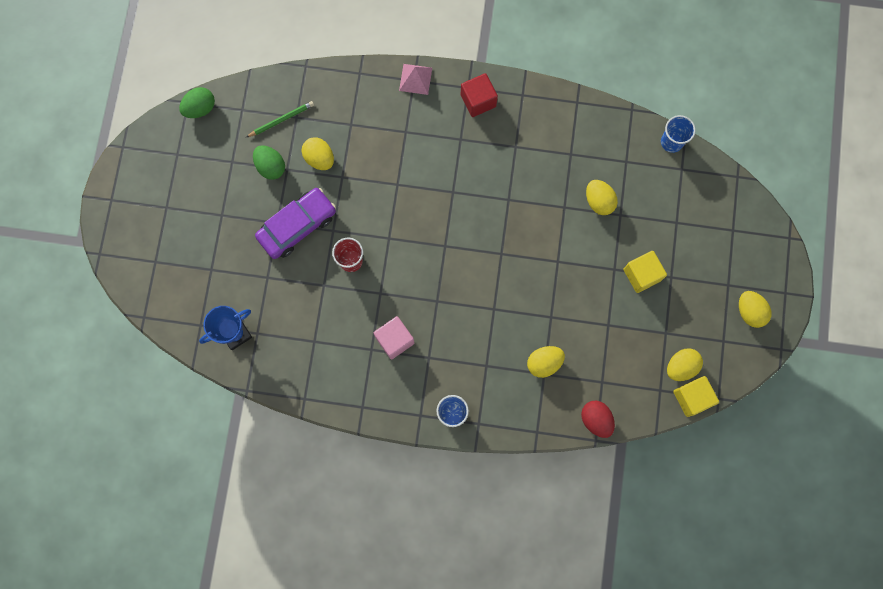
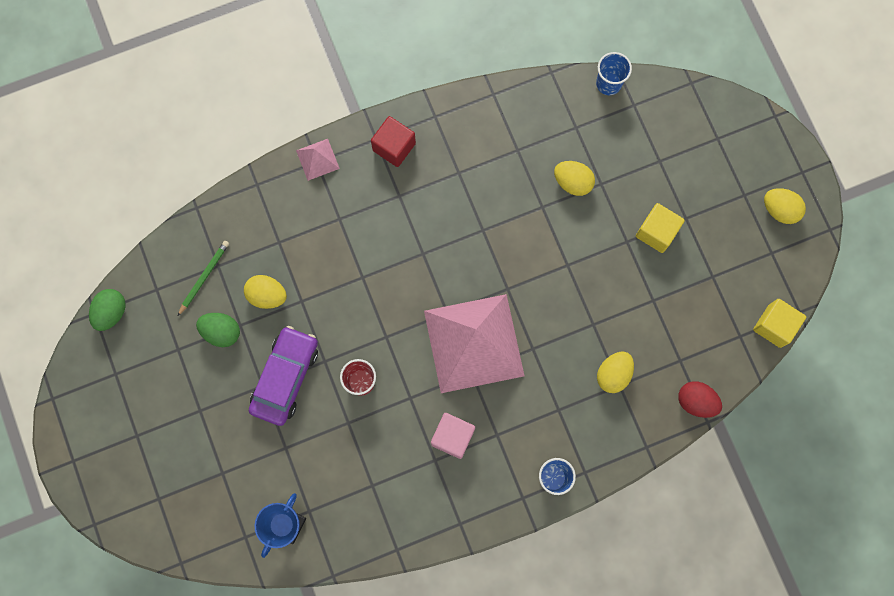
camera: 30 degrees left, 0 degrees up
yellow egg [667,348,703,381] -> none
none -> pink pyramid [424,294,525,393]

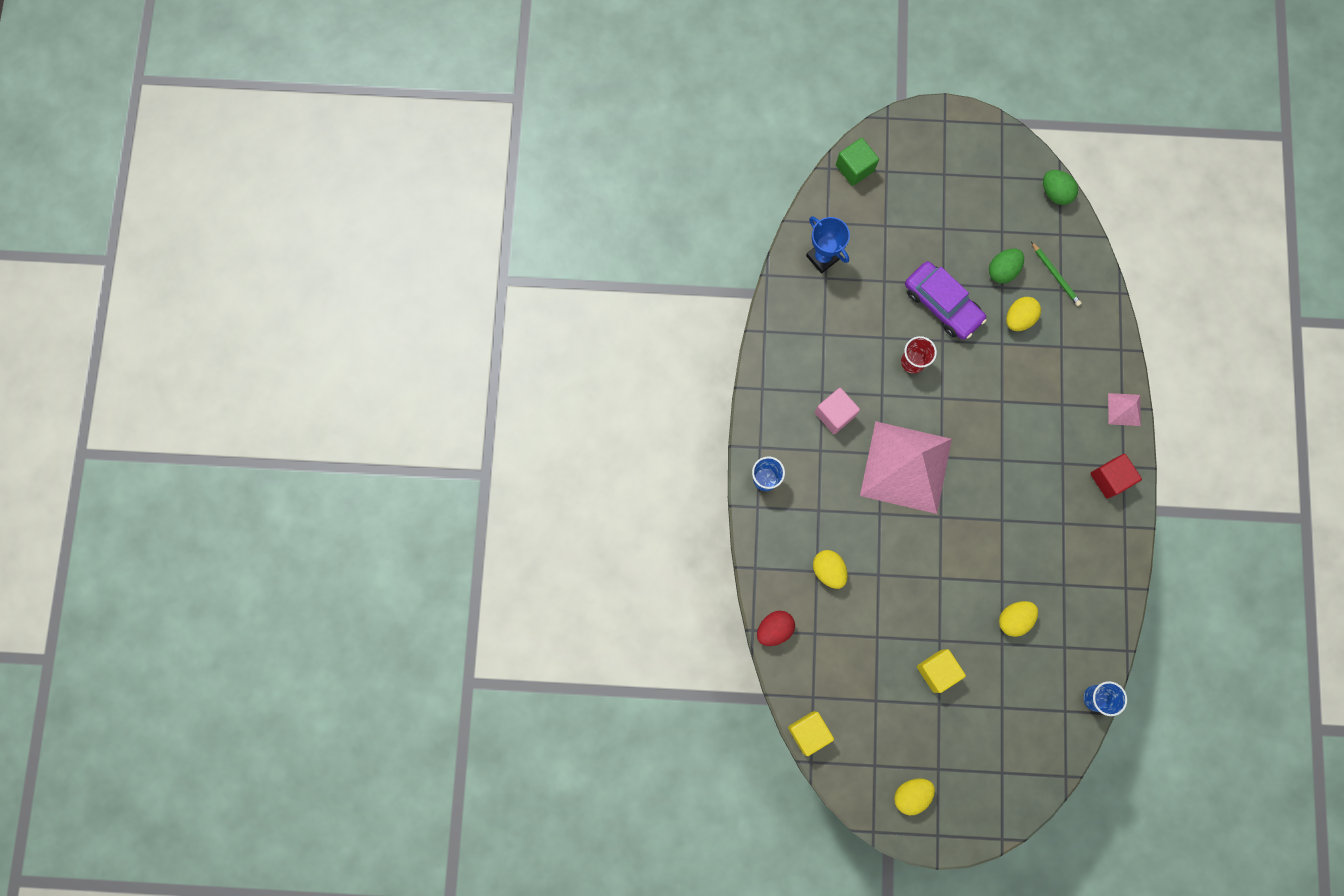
camera: 115 degrees right, 0 degrees up
none -> green cube [836,138,879,186]

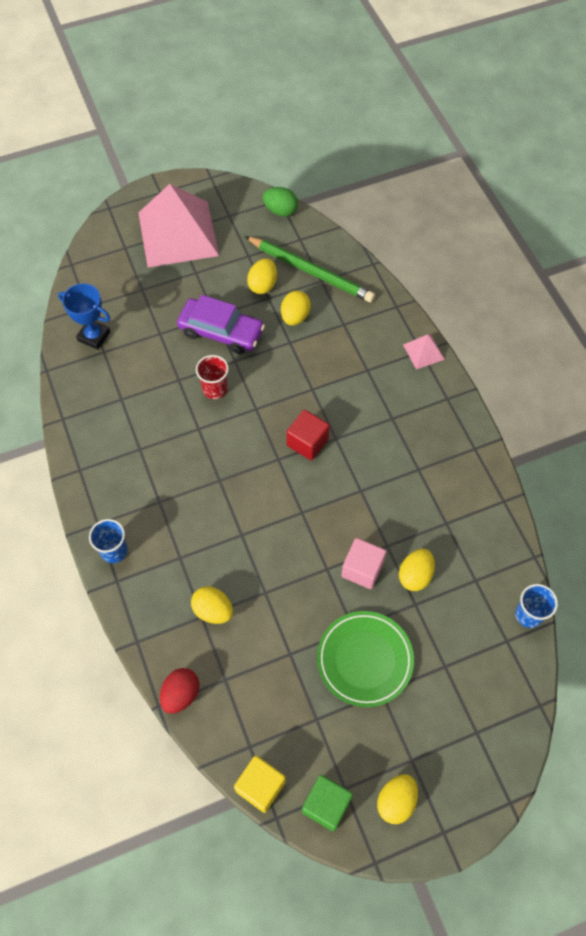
camera: 25 degrees left, 15 degrees down
pink cube [815,388,860,434] -> pink cube moved to [341,538,387,589]
green cube [836,138,879,186] -> green cube moved to [302,775,353,831]
pink pyramid [860,421,952,514] -> pink pyramid moved to [138,184,219,267]
yellow cube [917,649,966,693] -> green plate [317,611,414,707]
green egg [989,249,1024,283] -> yellow egg [247,258,277,294]
green pencil [1031,242,1082,306] -> green pencil [245,236,375,303], size x1.94
red cube [1090,454,1142,499] -> red cube moved to [286,410,330,461]

